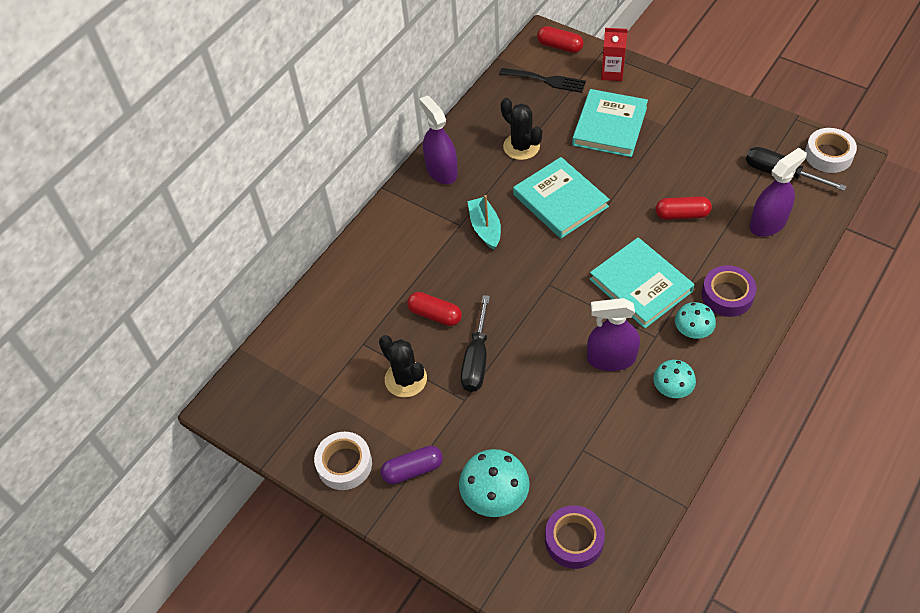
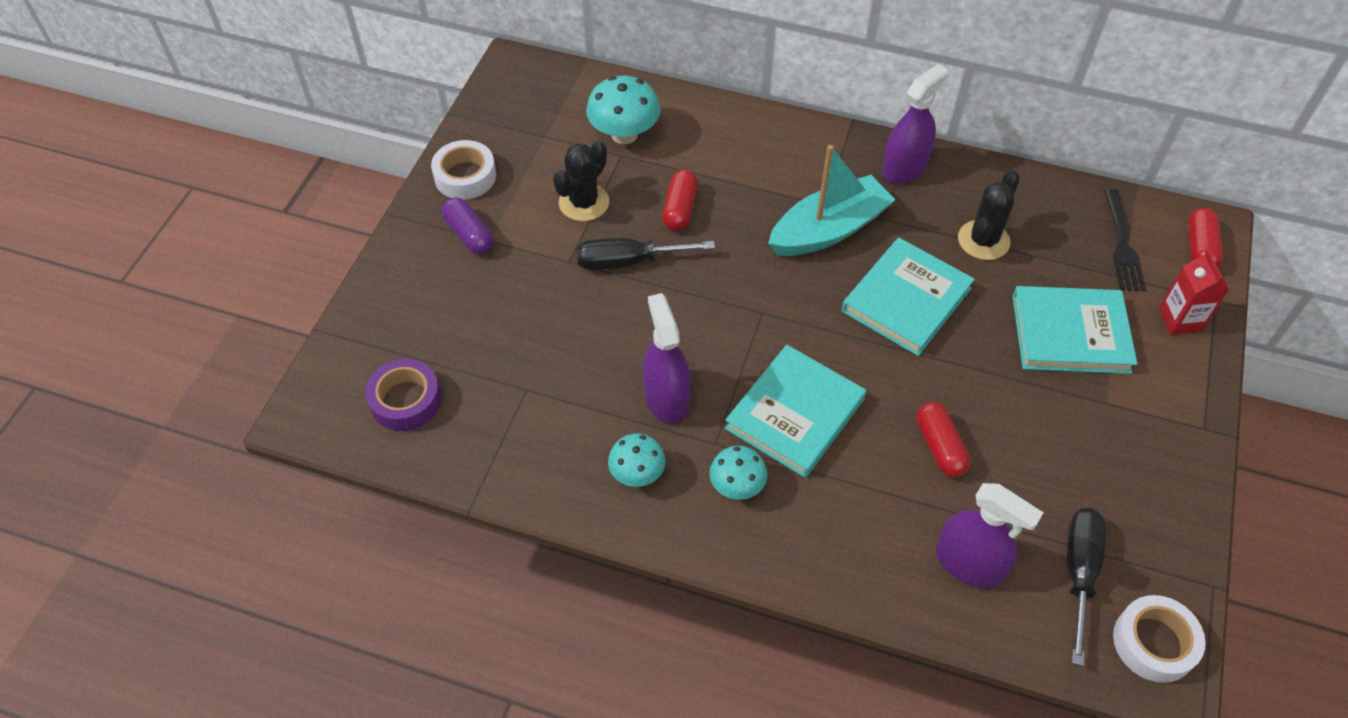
camera: 70 degrees right, 0 degrees up
turquoise mushroom [459,449,530,517] -> turquoise mushroom moved to [586,75,660,144]
turquoise boat [468,195,501,250] -> turquoise boat [768,145,895,256], size x1.62
purple tape [702,265,756,317] -> none

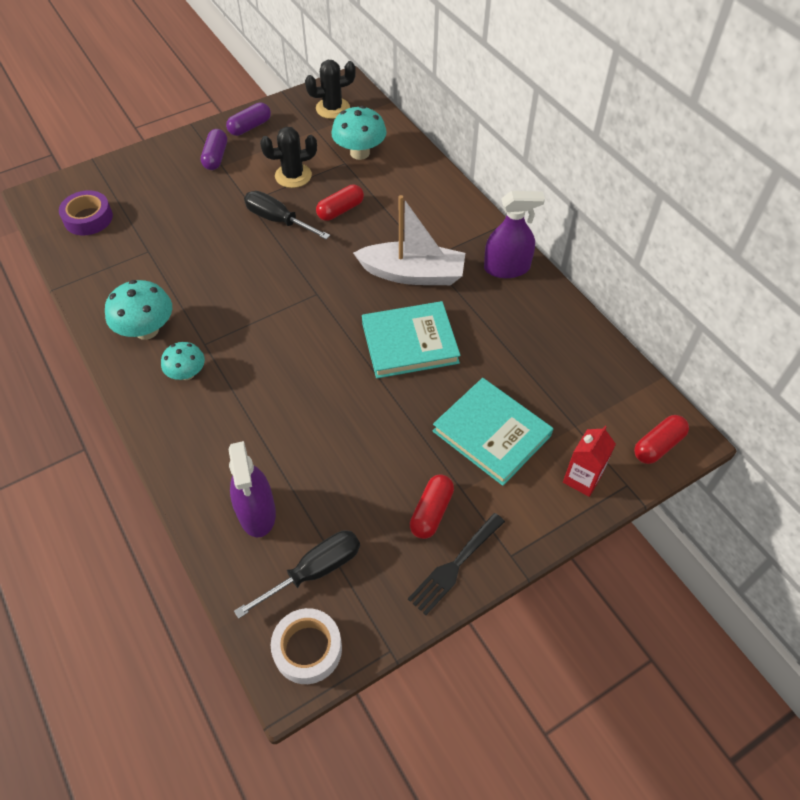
camera: 40 degrees right, 0 degrees up
white tape [431,140,496,200] -> purple capsule [226,103,271,136]
turquoise mushroom [608,433,666,487] -> turquoise mushroom [105,280,172,340], size x1.57
purple spray bottle [643,293,691,424] -> none
turquoise book [725,345,866,478] -> none
turquoise boat [768,145,895,256] -> white boat [353,195,465,285]
red capsule [917,402,971,477] -> red capsule moved to [410,474,454,539]
black cactus [958,170,1020,260] -> black cactus moved to [305,60,356,119]
black fork [1104,189,1146,291] -> black fork moved to [408,513,505,615]

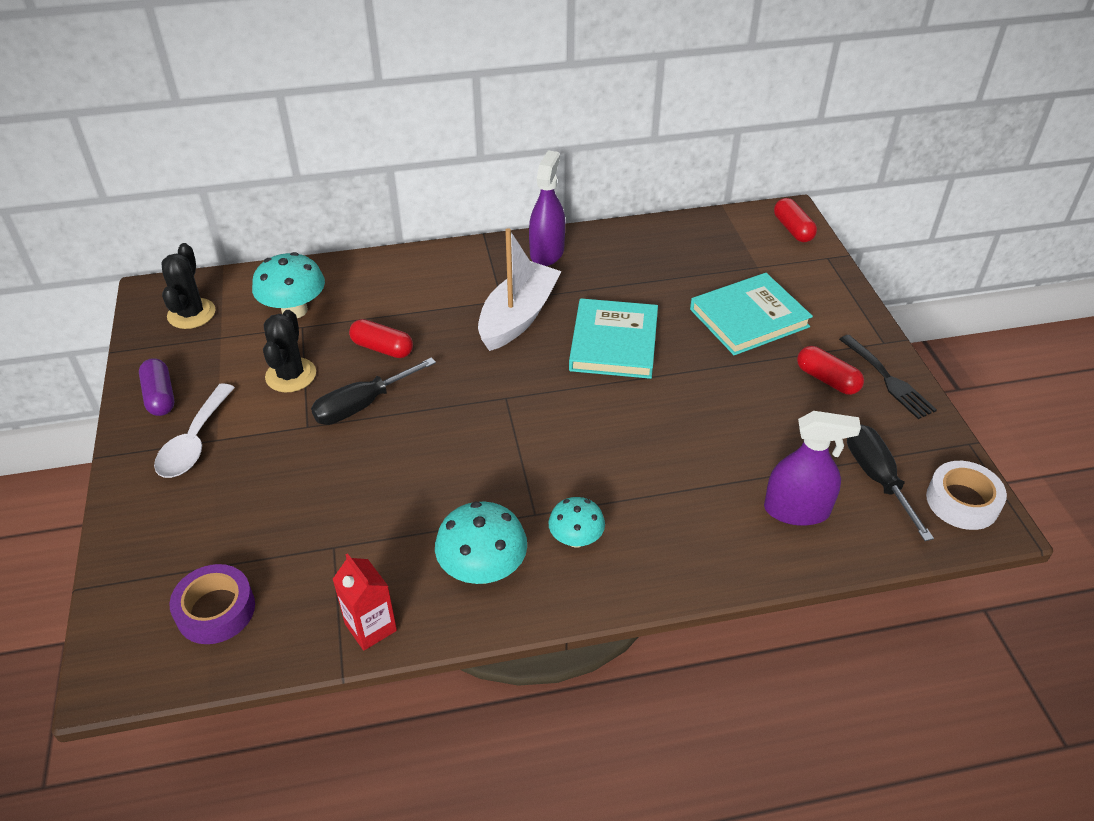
camera: 70 degrees left, 10 degrees down
purple capsule [201,129,227,170] -> white spoon [154,383,235,478]
red capsule [316,184,364,221] -> red capsule turned 45 degrees counterclockwise [349,319,413,358]
red carton [563,426,616,497] -> red carton moved to [333,553,397,651]

